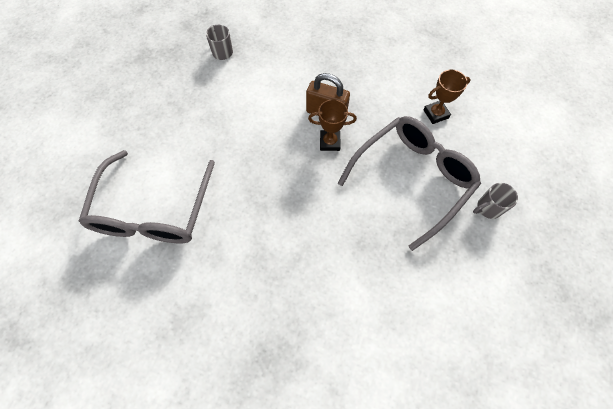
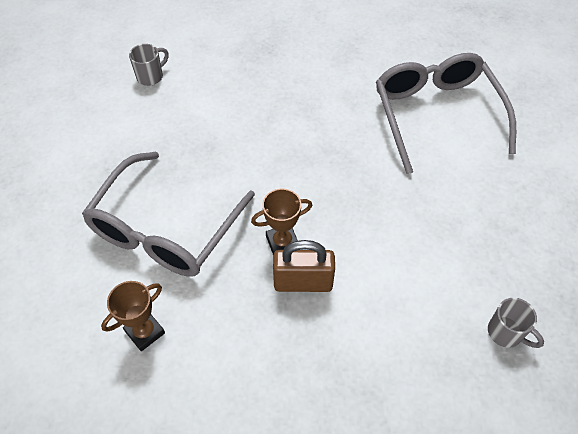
camera: 160 degrees right, 10 degrees down
grey mug [473,183,518,219] -> grey mug moved to [129,44,169,86]

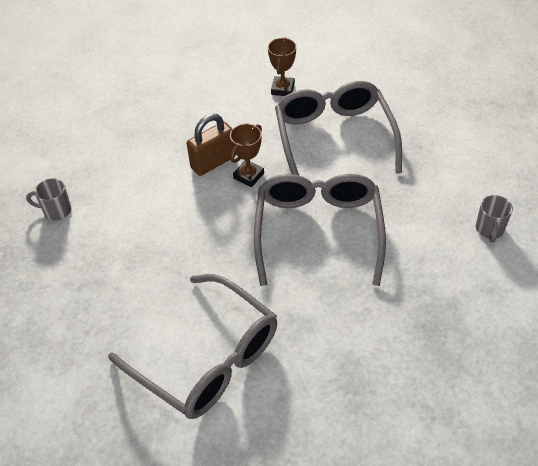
camera: 145 degrees right, 5 degrees down
none -> grey glasses [254,174,386,286]

